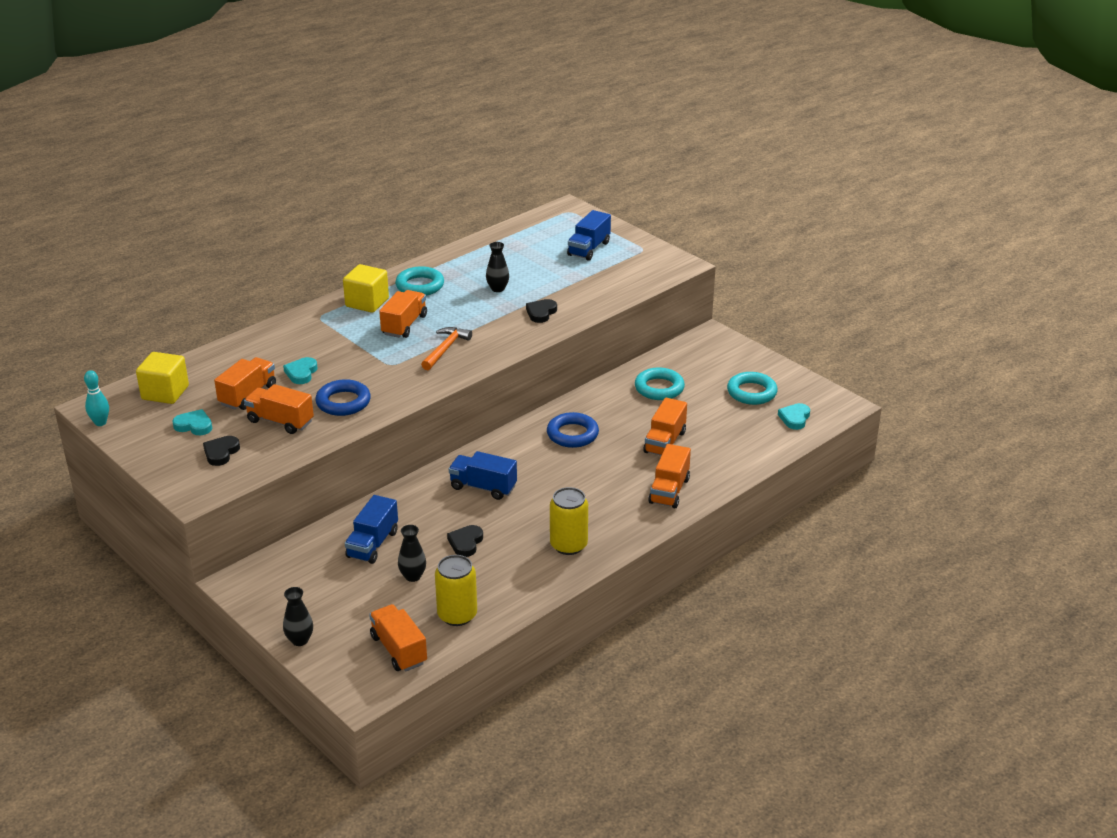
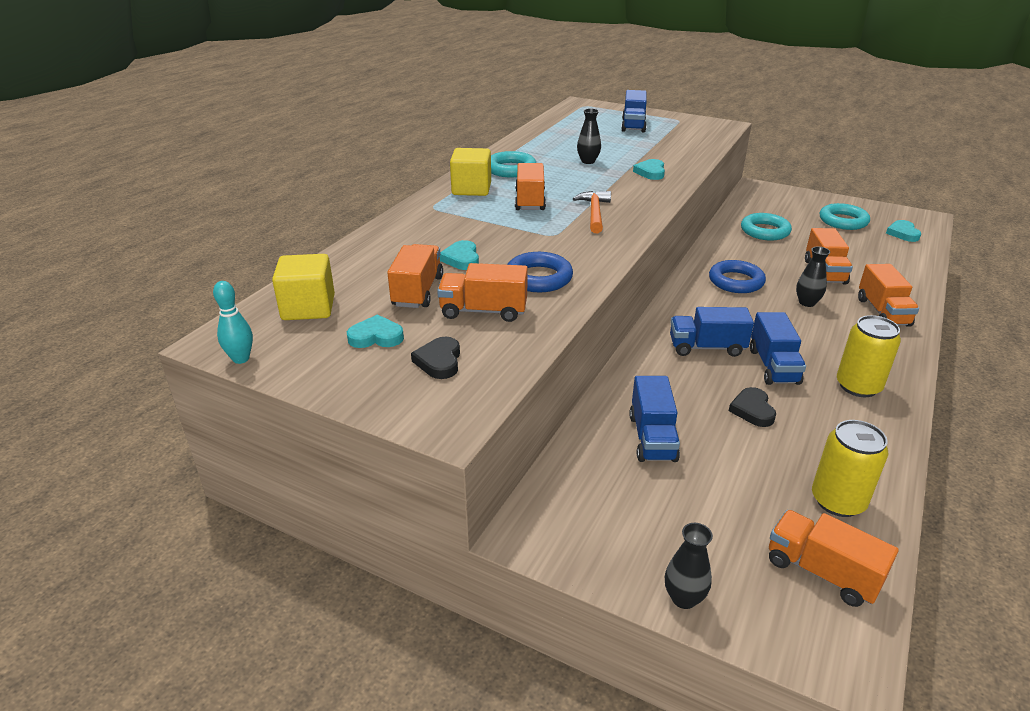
camera: 20 degrees left, 0 degrees up
black vase [398,525,426,582] -> black vase moved to [796,247,830,307]
black heart [526,299,557,323] -> turquoise heart [633,159,665,180]
none -> blue truck [750,312,806,385]

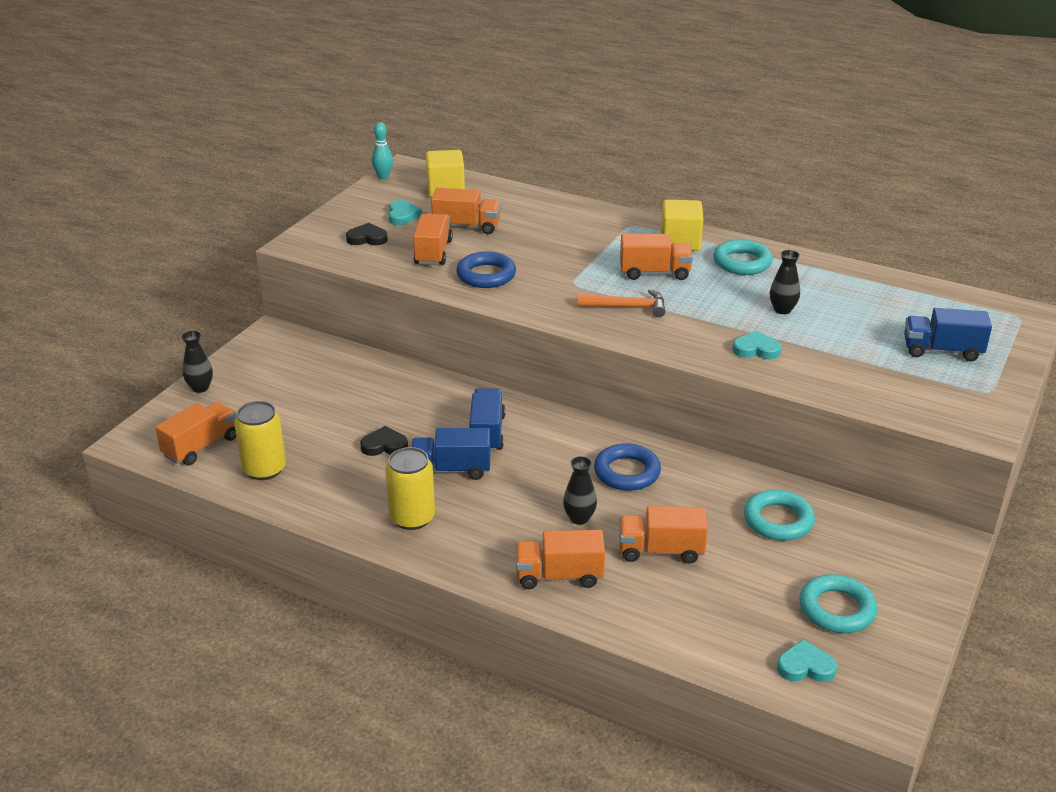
camera: 90 degrees right, 0 degrees up
turquoise heart [440,240,479,270] -> none
blue truck [629,376,680,462] -> none

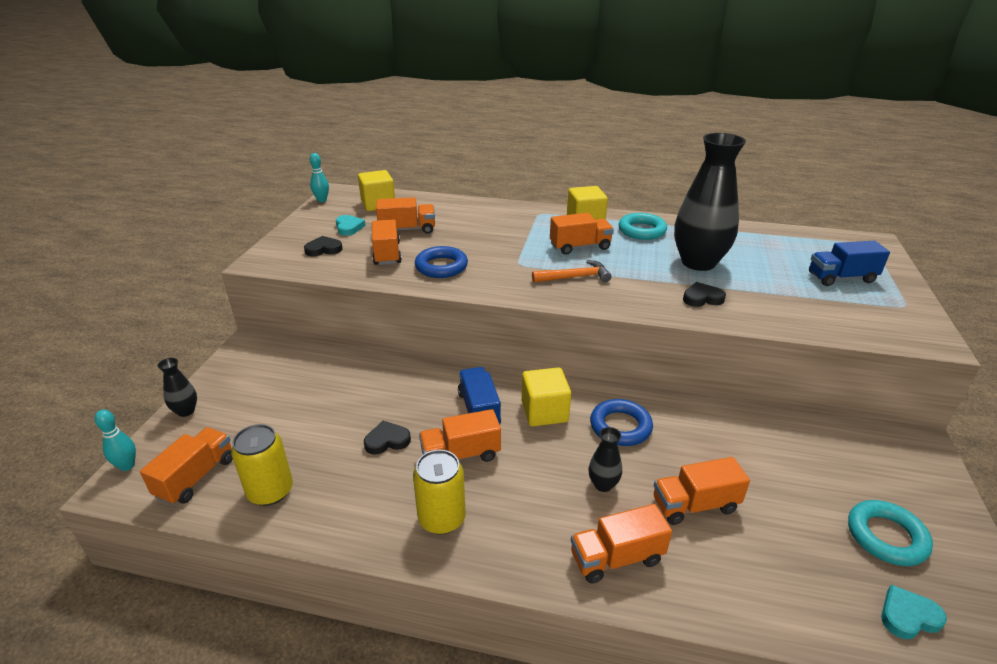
camera: 15 degrees left, 0 degrees up
blue truck [411,428,491,480] -> orange truck [419,409,501,462]
turquoise heart [733,331,782,359] -> black heart [683,282,726,307]
turquoise ring [744,490,815,541] -> none
black vase [770,250,800,314] -> black vase [674,133,746,271], size x2.35
none -> turquoise bowling pin [94,410,136,471]
none -> yellow cube [522,367,571,426]

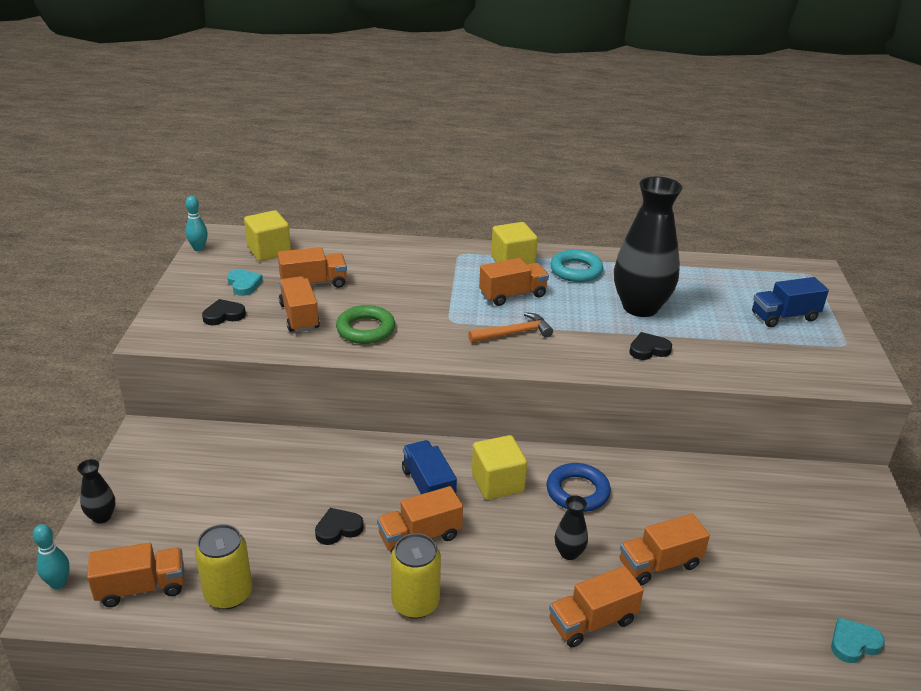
camera: 10 degrees left, 0 degrees up
orange truck [140,427,233,505] -> orange truck turned 60 degrees clockwise [87,543,184,607]
blue ring [415,246,468,278] -> green ring [336,305,395,344]
turquoise ring [848,500,933,566] -> none

